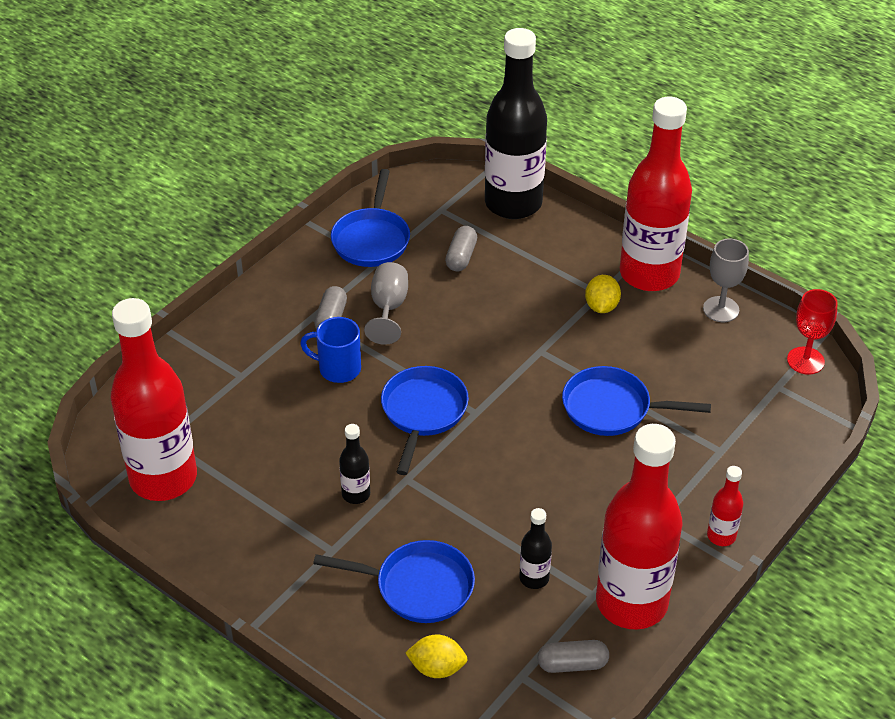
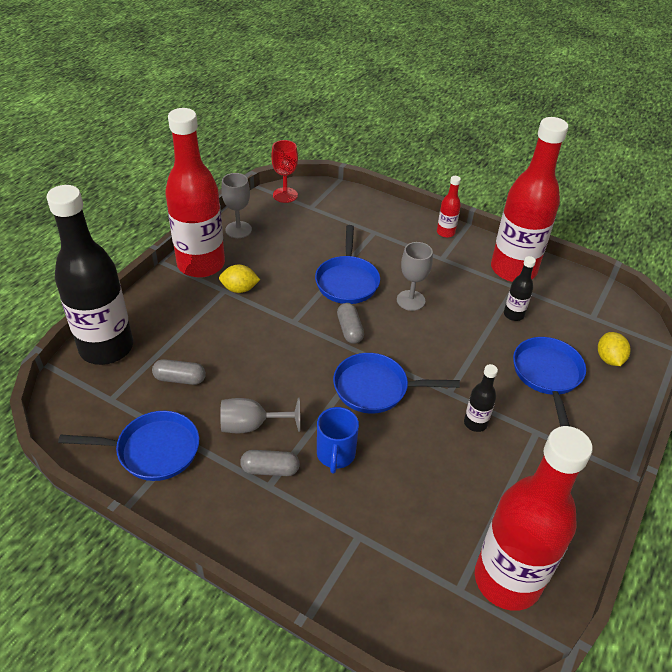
camera: 100 degrees left, 0 degrees up
grey capsule [538,640,609,673] -> grey capsule moved to [337,303,364,344]
none -> grey goblet [397,242,433,311]

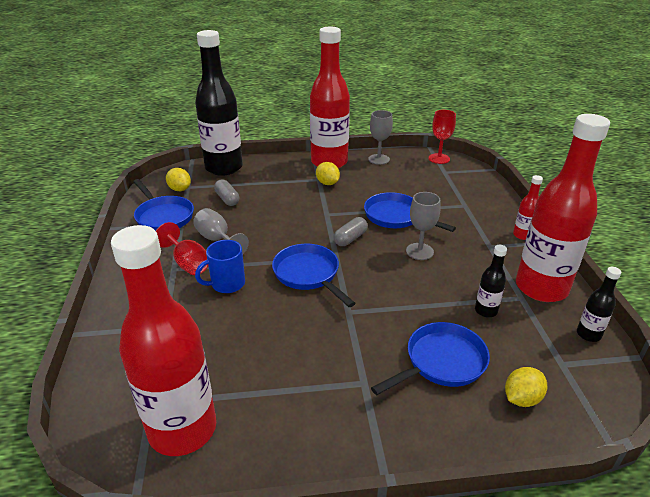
camera: 55 degrees right, 10 degrees down
grey capsule [240,450,300,476] -> red goblet [156,222,208,275]
blue pan [315,225,380,304] -> blue pan turned 75 degrees clockwise [364,192,456,232]
black bottle [464,364,498,432] -> black bottle moved to [577,267,621,342]
none -> yellow lemon [166,168,191,191]

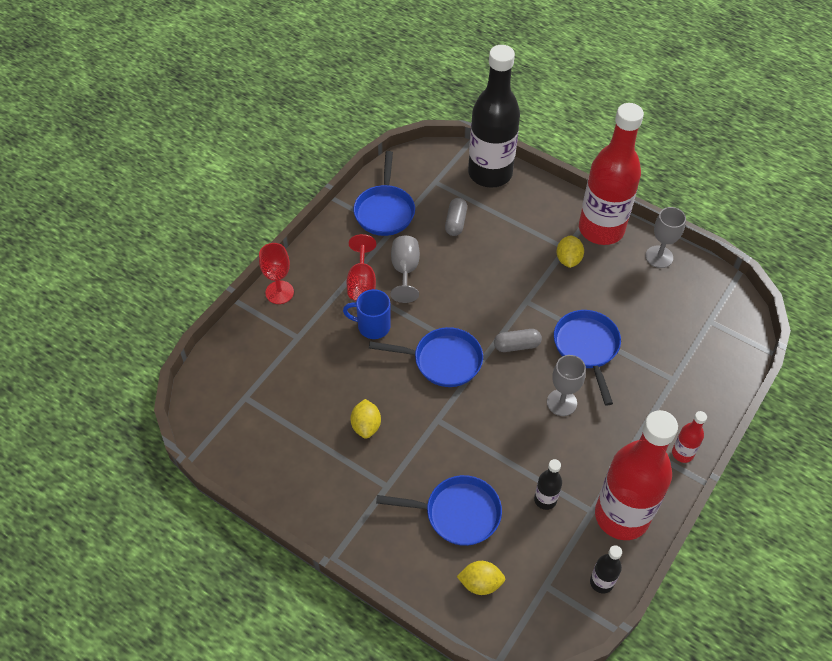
camera: 40 degrees right, 20 degrees up
red bottle [111,225,216,456] -> none
yellow lemon [166,168,191,191] -> yellow lemon moved to [350,399,381,439]
blue pan [272,244,355,307] -> blue pan turned 90 degrees clockwise [369,327,483,387]
red goblet [429,110,456,164] -> red goblet moved to [259,243,294,304]

